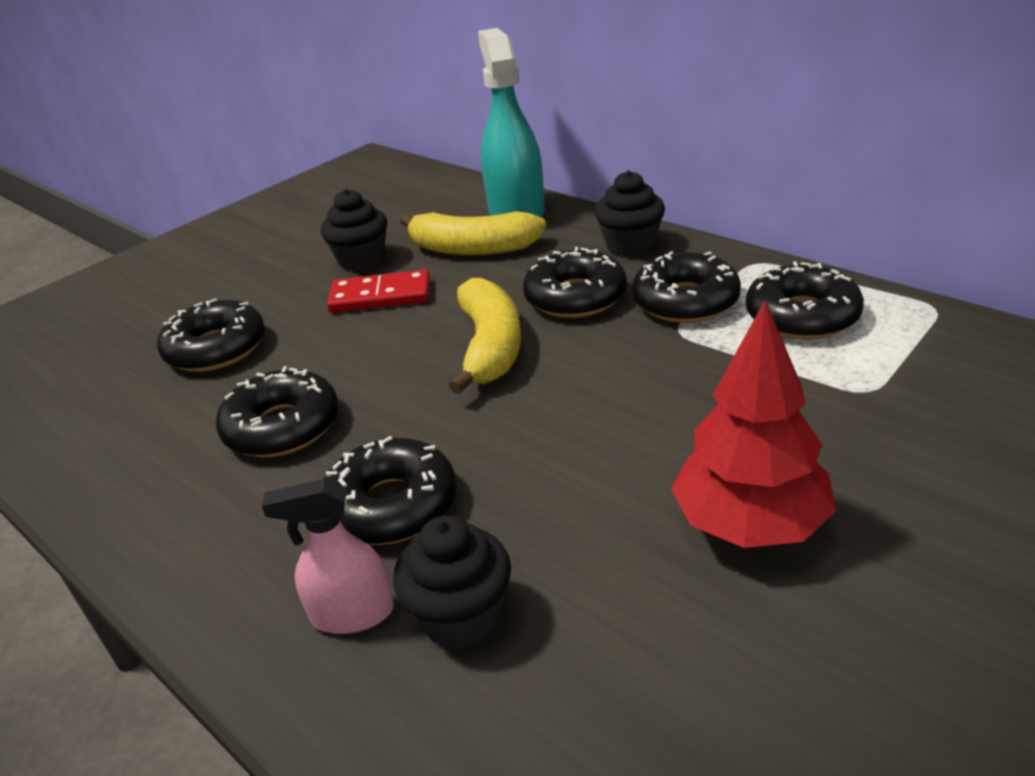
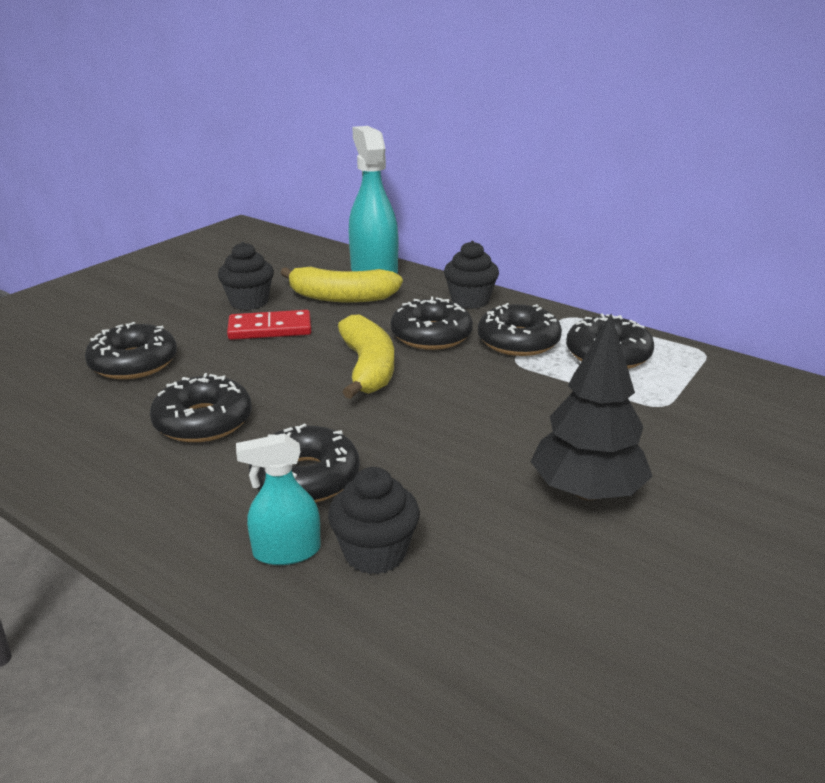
camera: 10 degrees left, 5 degrees down
pink spray bottle [262,479,394,634] -> turquoise spray bottle [236,433,321,565]
red tree [671,300,837,548] -> black tree [530,314,653,501]

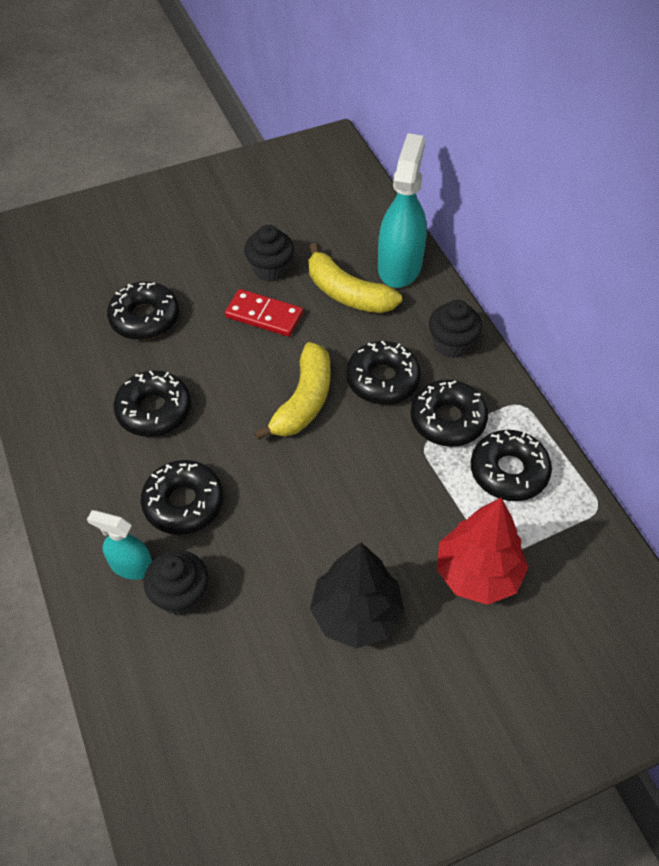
camera: 30 degrees right, 25 degrees up
none -> red tree [437,498,528,605]

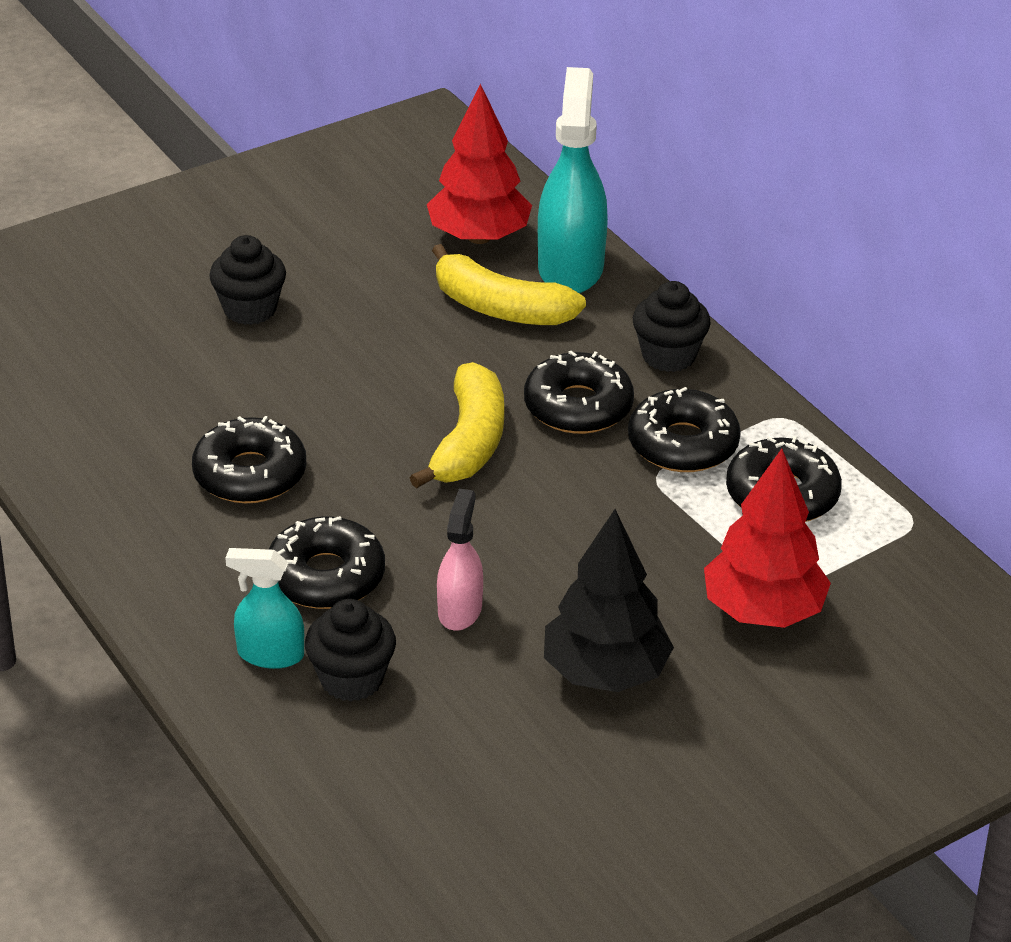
camera: 10 degrees left, 15 degrees down
black donut [107,282,179,340] -> none
red domino [225,289,303,337] -> none
black cupcake [244,225,294,282] -> black cupcake moved to [209,235,286,325]
none -> red tree [427,84,532,244]
none -> pink spray bottle [437,489,483,631]

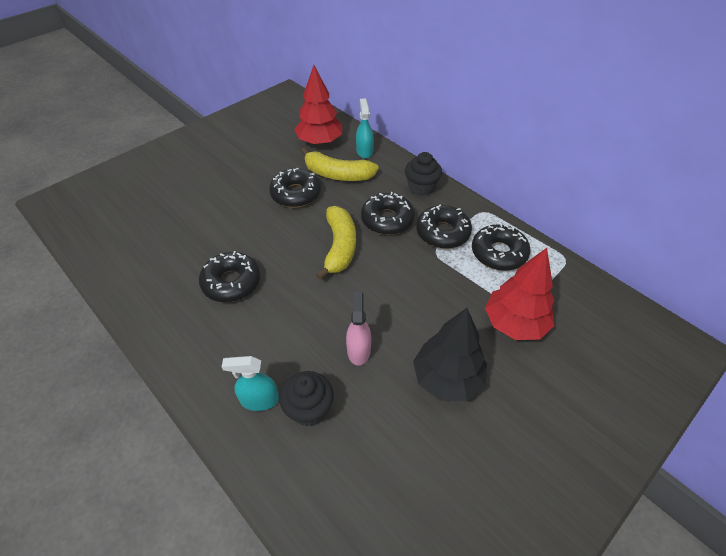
camera: 10 degrees left, 10 degrees up
black cupcake [209,235,286,325] -> none
black donut [269,516,385,609] -> black donut moved to [269,168,321,208]
turquoise spray bottle [538,67,608,293] -> turquoise spray bottle [356,98,374,158], size x0.55

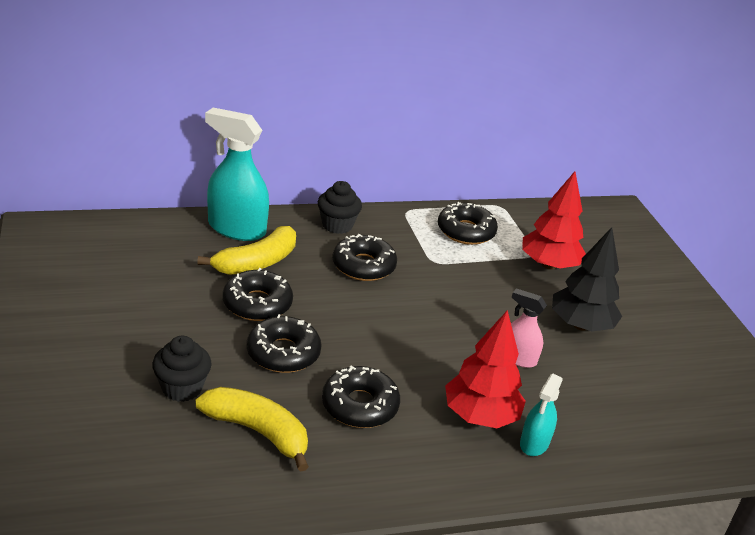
camera: 65 degrees left, 15 degrees down
black cupcake [279,371,333,426] -> black cupcake moved to [152,335,212,402]
red tree [294,65,342,145] -> red tree moved to [445,310,526,428]
yellow banana [316,206,356,280] -> yellow banana moved to [196,387,309,472]
turquoise spray bottle [356,98,374,158] -> turquoise spray bottle [205,108,269,241], size x1.81
black donut [416,205,472,249] -> black donut moved to [247,314,322,373]

